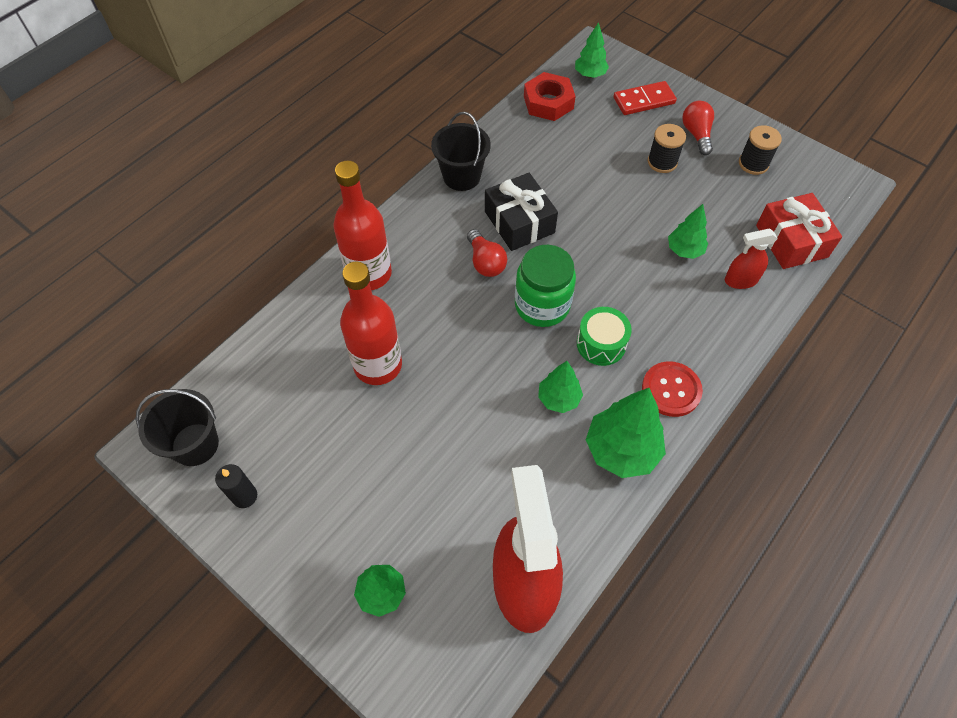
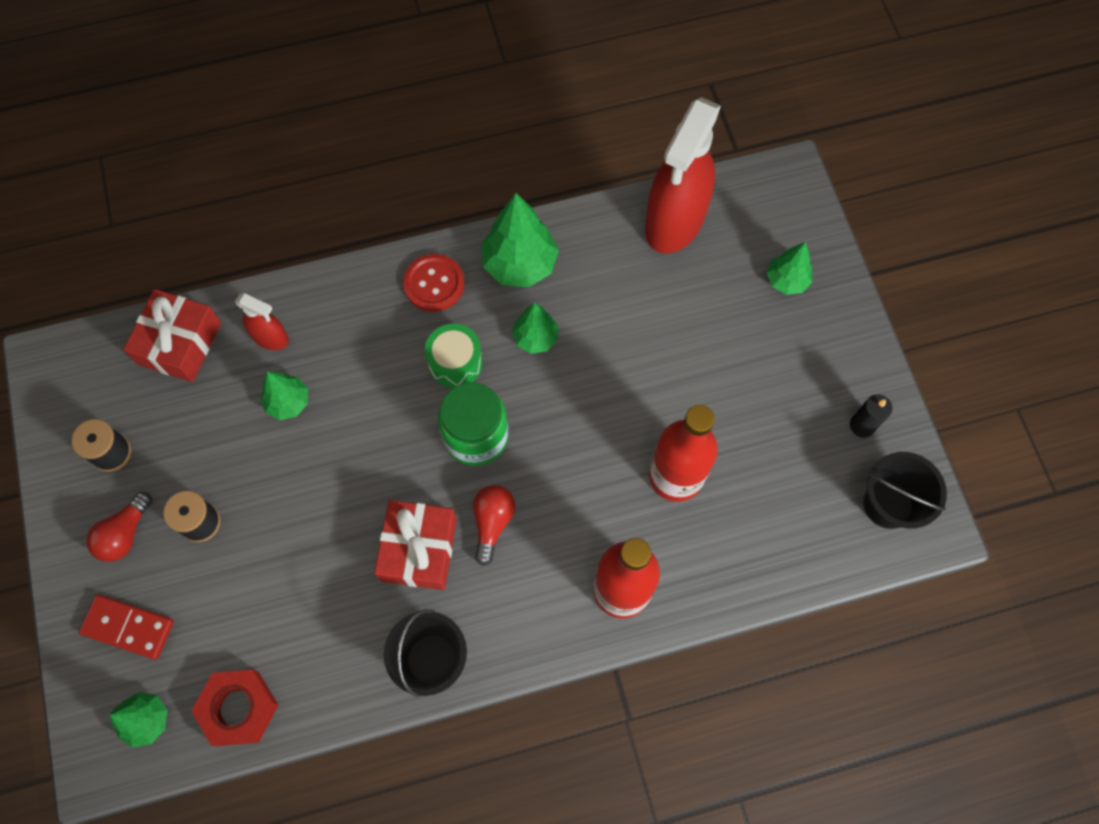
camera: 145 degrees left, 10 degrees up
black gift [485,173,558,251] -> red gift [374,500,457,590]

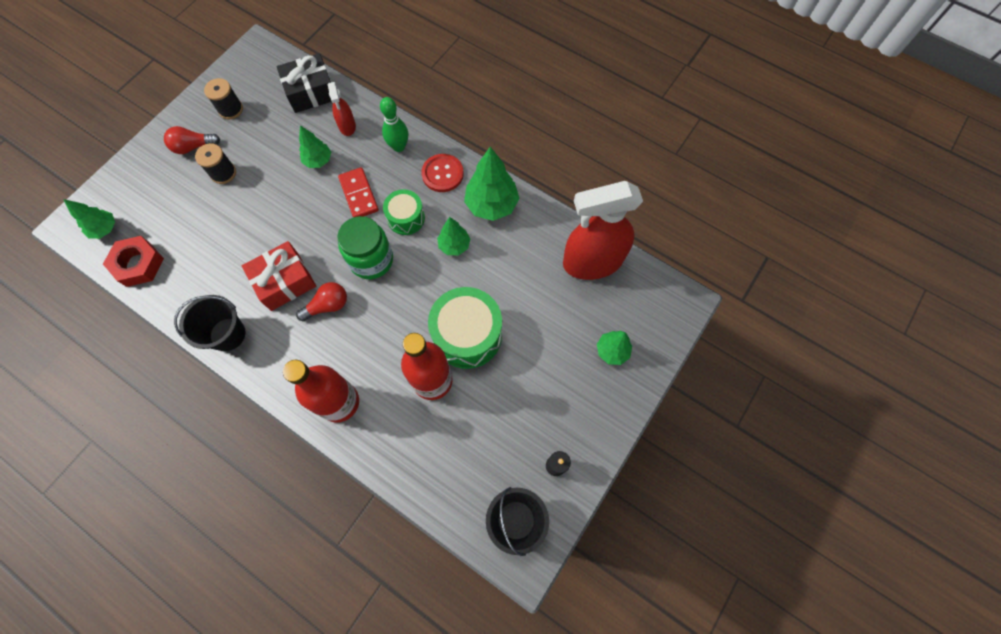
camera: 50 degrees right, 0 degrees up
red domino [79,595,174,660] -> red domino moved to [338,167,379,218]
red gift [123,289,221,382] -> black gift [276,53,332,113]
none -> green bowling pin [380,97,408,152]
none -> green drum [428,287,502,369]

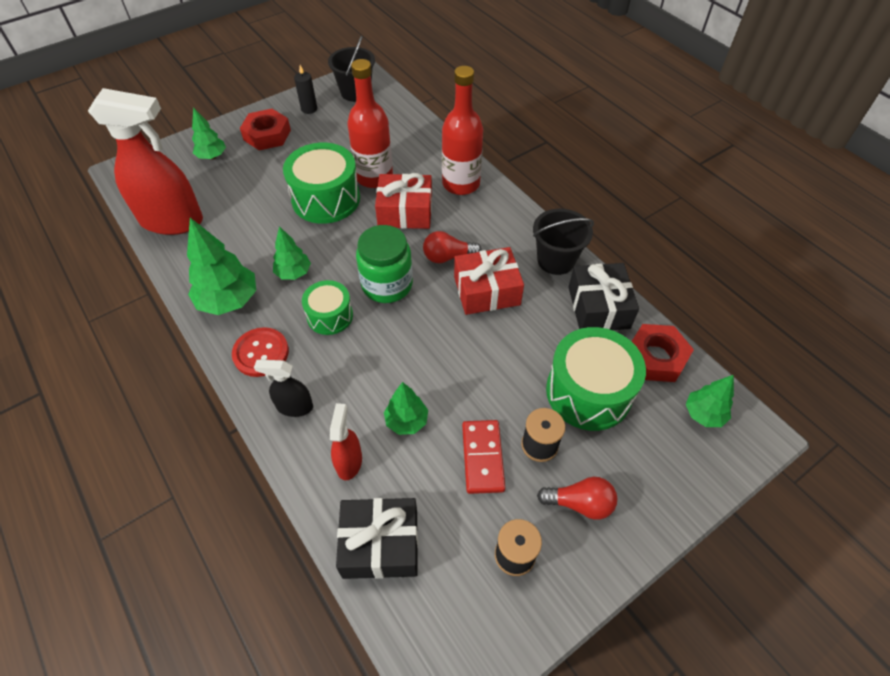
camera: 160 degrees left, 15 degrees down
red domino [338,167,379,218] -> red domino moved to [462,420,506,494]
green bowling pin [380,97,408,152] -> black spray bottle [254,360,313,417]
none -> red nut [240,109,291,150]
none -> red gift [375,173,432,229]
none -> green drum [546,327,646,431]
none -> black gift [568,263,639,330]

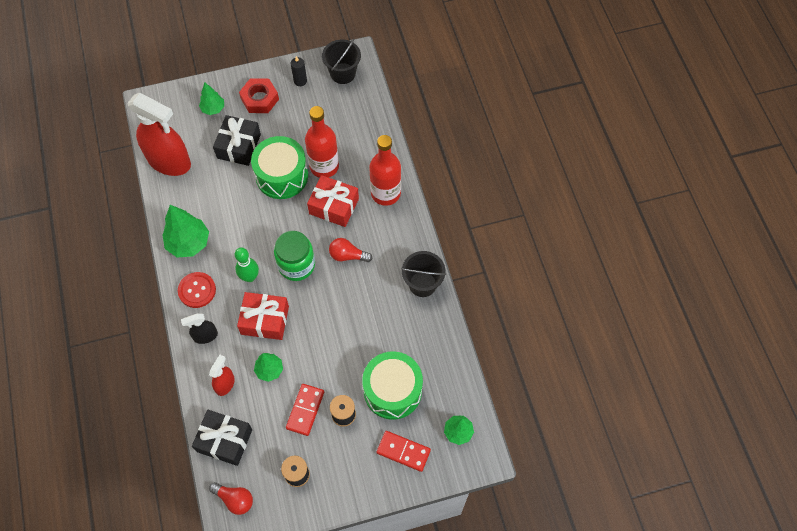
camera: 20 degrees right, 10 degrees up
black spray bottle [254,360,313,417] -> black spray bottle turned 45 degrees counterclockwise [181,313,218,344]
green tree [273,226,311,280] -> none
green drum [302,280,353,335] -> green bowling pin [235,247,259,282]
red gift [454,247,524,315] -> red gift moved to [237,292,289,340]
red light bulb [537,477,617,520] -> red light bulb moved to [209,482,253,515]
black gift [568,263,639,330] -> black gift moved to [213,115,261,166]
red nut [631,324,694,382] -> none
none -> red domino [377,431,431,472]

